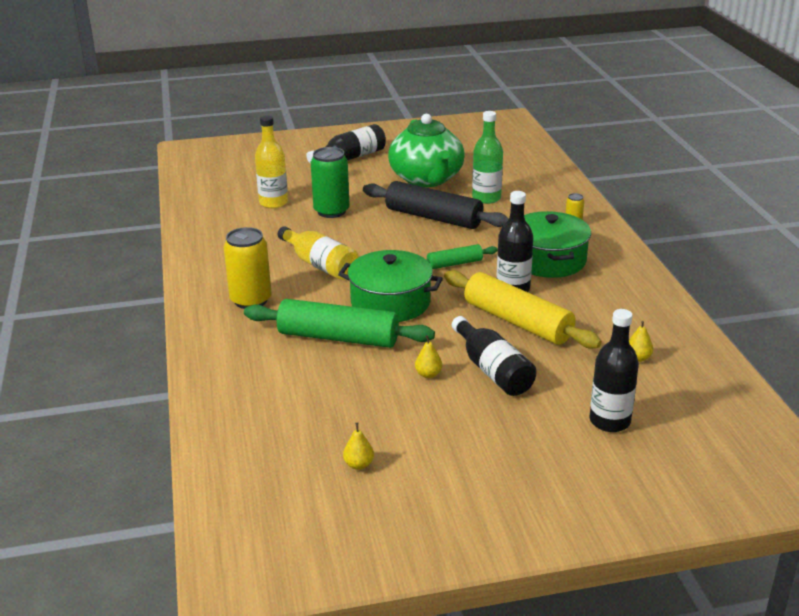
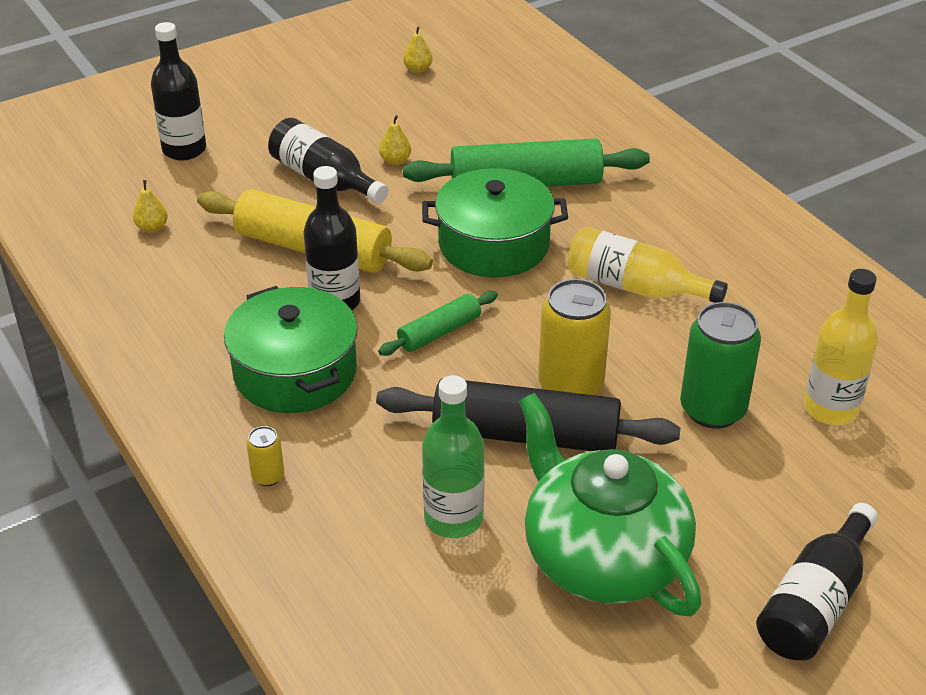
camera: 160 degrees right, 10 degrees up
yellow can [224,227,272,309] -> yellow can moved to [538,279,611,395]

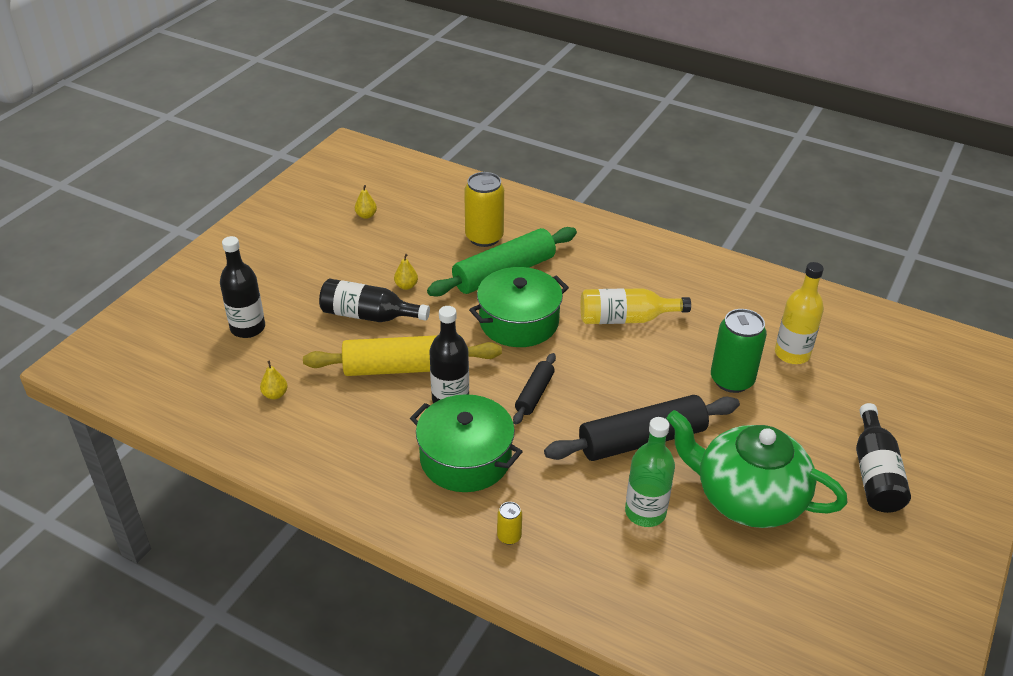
camera: 30 degrees left, 0 degrees up
green rolling pin [378,291,498,356] -> black rolling pin [513,353,556,424]
yellow can [538,279,611,395] -> yellow can moved to [464,172,504,247]

